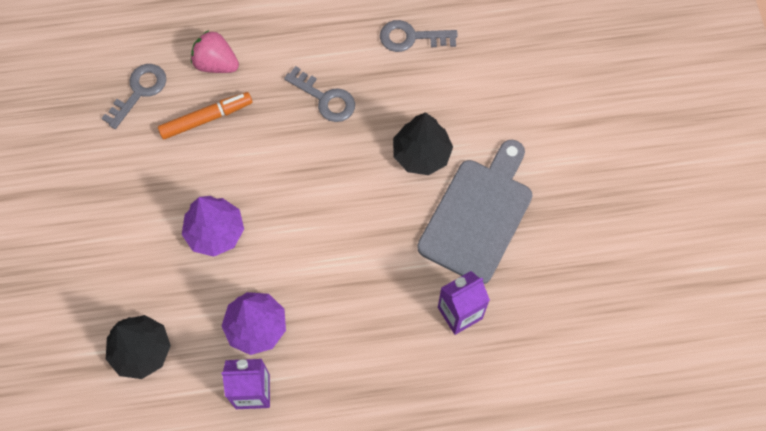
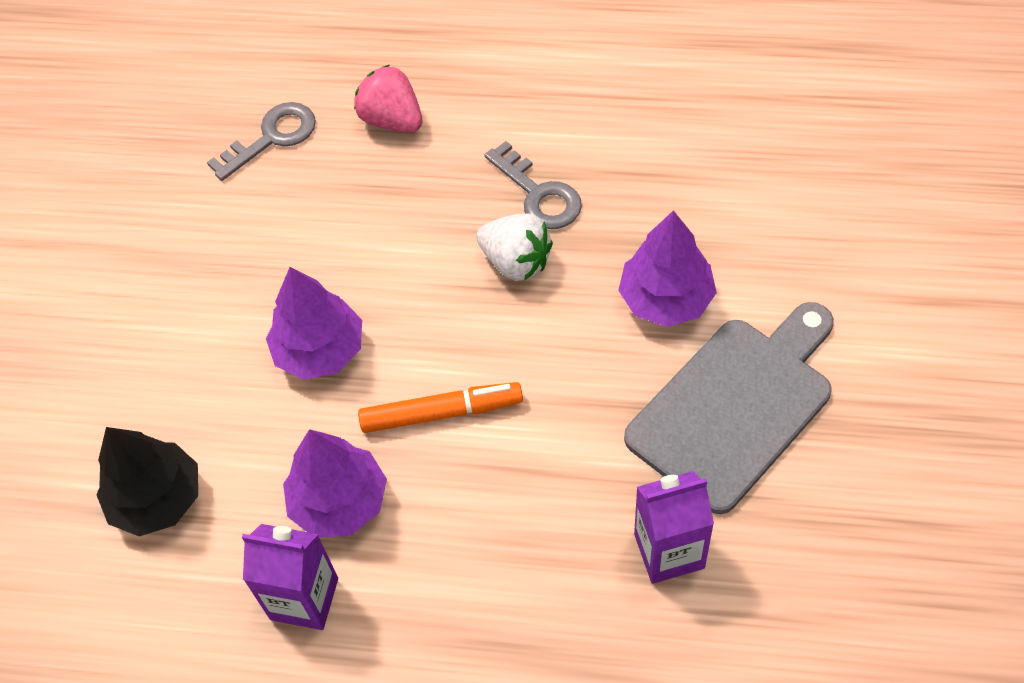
camera: 20 degrees right, 10 degrees down
orange marker [158,92,252,139] -> orange marker moved to [358,382,523,433]
grey key [380,20,458,52] -> none
black tree [393,112,453,175] -> purple tree [618,210,717,327]
none -> white strawberry [476,214,553,281]

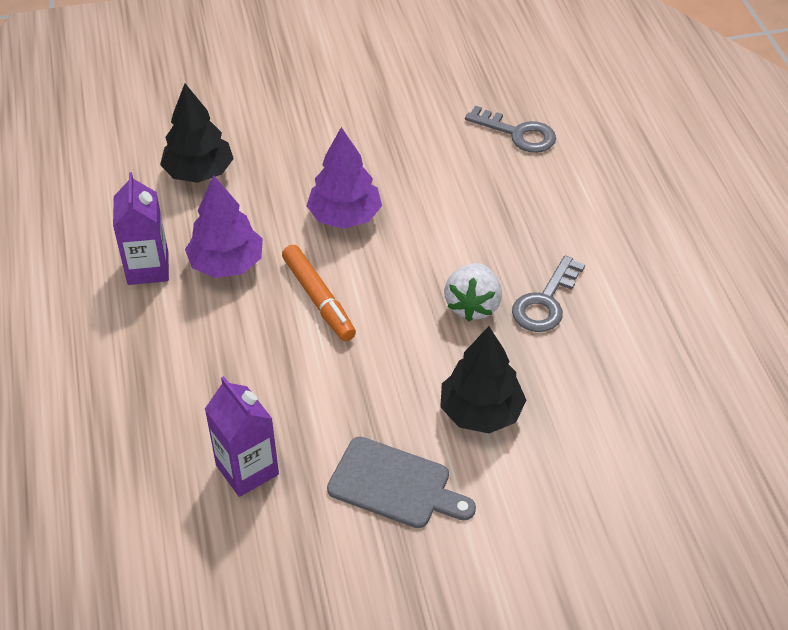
camera: 65 degrees right, 10 degrees down
pink strawberry [354,65,422,132] -> none
purple tree [618,210,717,327] -> black tree [440,326,526,433]
grey cutting board [624,302,834,514] -> grey cutting board [327,437,476,528], size x0.65

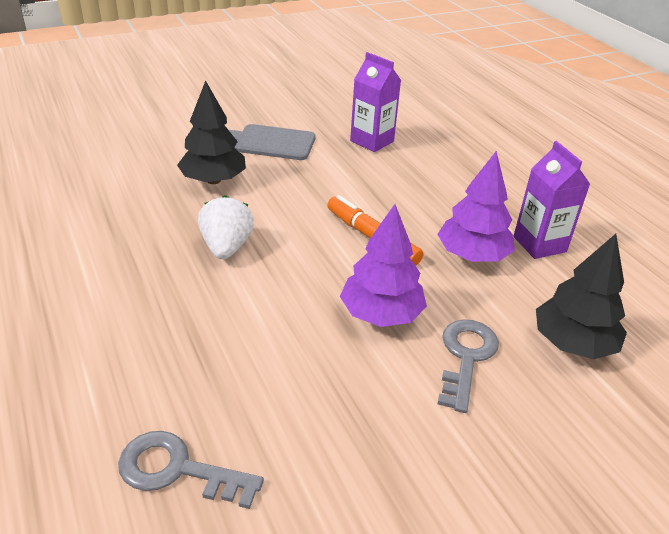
camera: 165 degrees right, 10 degrees down
grey key [512,255,585,332] -> grey key moved to [438,319,499,413]

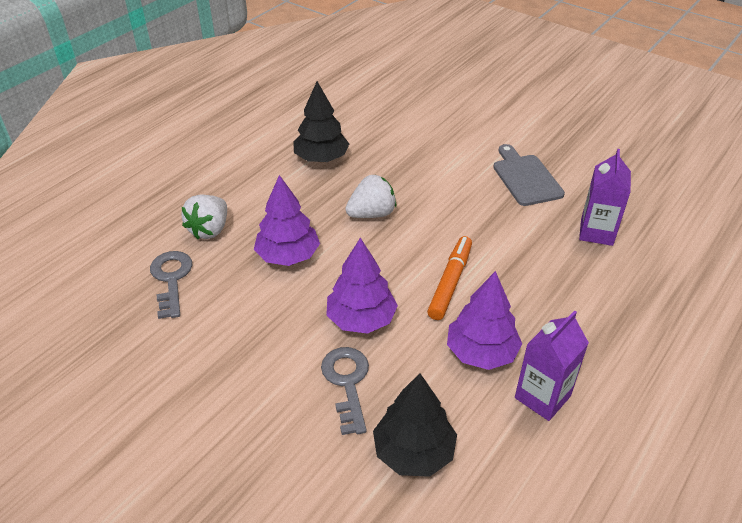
camera: 65 degrees right, 5 degrees up
black tree [177,80,246,184] -> black tree moved to [293,81,349,162]
grey key [438,319,499,413] -> grey key turned 90 degrees counterclockwise [321,347,369,435]
none -> white strawberry [181,195,227,239]
none -> purple tree [254,175,320,266]

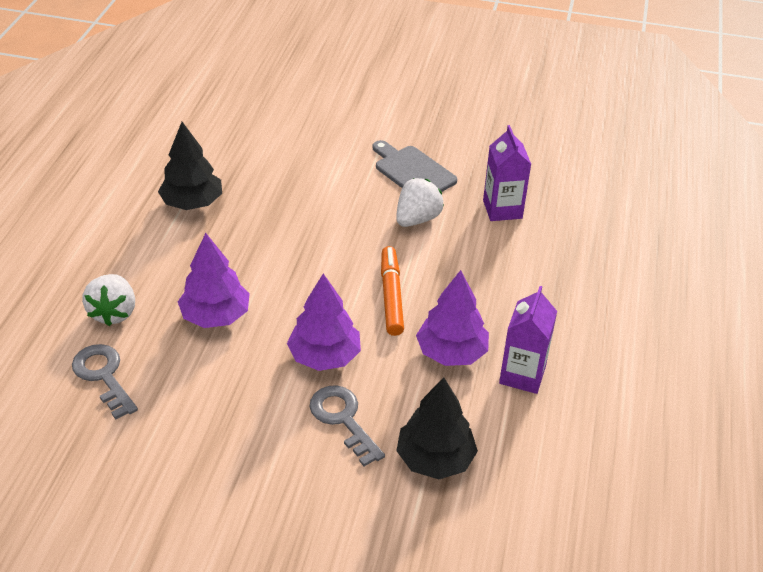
camera: 25 degrees left, 0 degrees up
white strawberry [345,175,397,218] -> white strawberry moved to [396,178,444,227]

